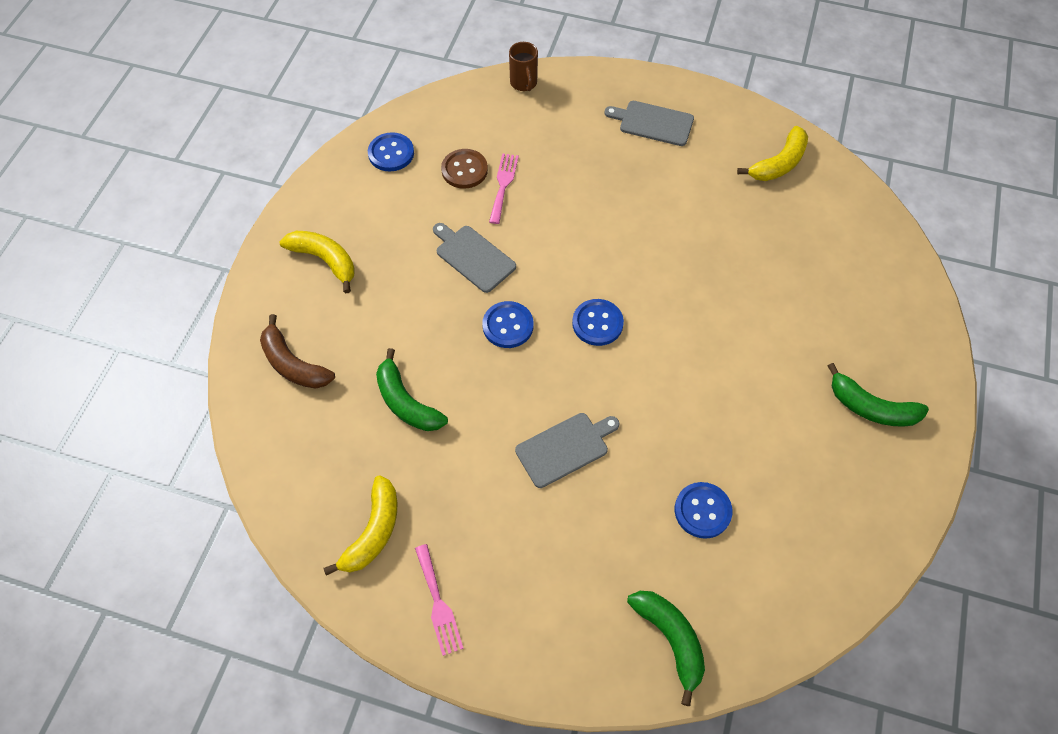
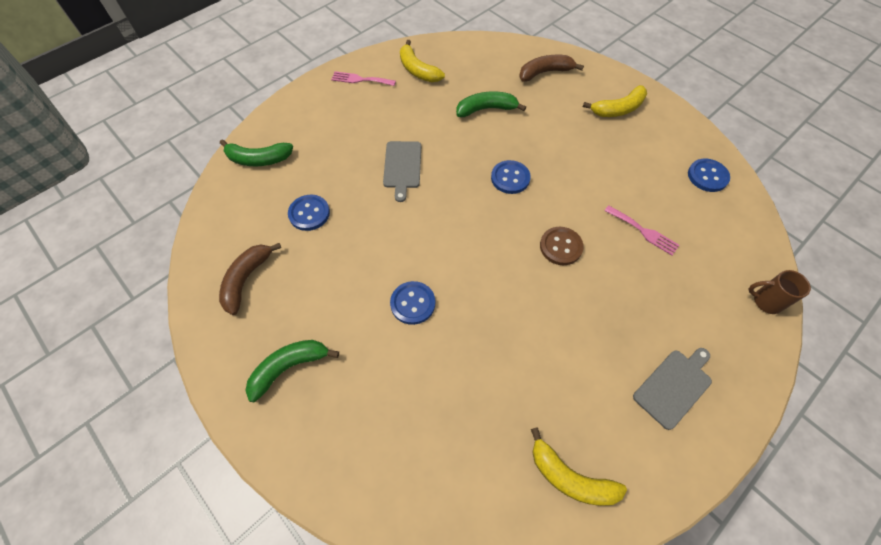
camera: 120 degrees right, 0 degrees up
grey cutting board [433,223,516,293] -> none
brown button [441,149,488,189] -> brown button moved to [540,227,584,265]
blue button [572,299,624,346] -> blue button moved to [390,281,435,325]
yellow banana [737,126,808,181] -> yellow banana turned 45 degrees counterclockwise [531,427,627,506]
none -> brown banana [219,243,281,315]

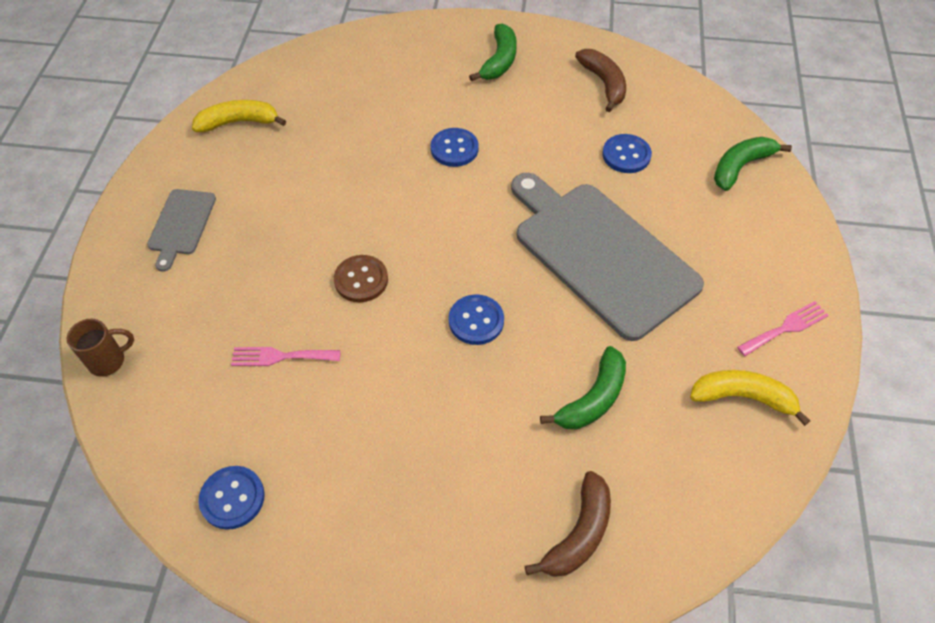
camera: 140 degrees right, 5 degrees down
grey cutting board [383,141,421,202] -> grey cutting board [511,173,704,341], size x2.16
yellow banana [583,85,647,117] -> none

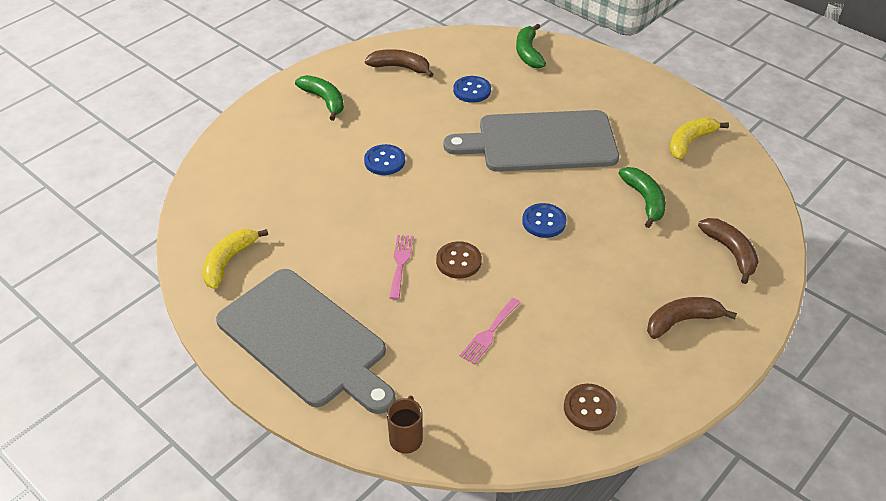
camera: 55 degrees left, 10 degrees down
grey cutting board [147,189,216,272] -> grey cutting board [216,269,396,414], size x2.16
blue button [198,466,265,530] -> brown button [564,384,617,431]
pink fork [737,301,829,356] -> pink fork moved to [389,235,413,299]
none -> brown banana [647,297,737,339]

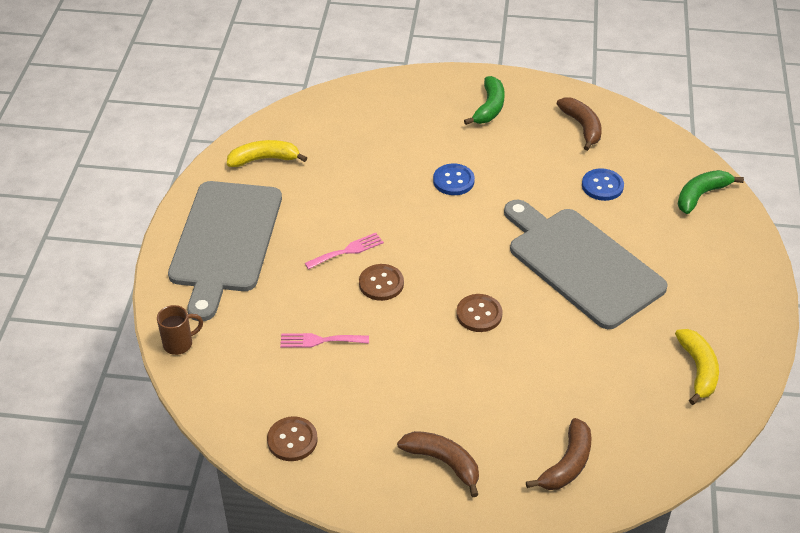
camera: 55 degrees right, 0 degrees up
blue button [522,203,566,238] -> brown button [456,294,502,332]
green banana [619,167,666,228] -> none
yellow banana [669,117,729,159] -> yellow banana turned 75 degrees clockwise [675,329,719,405]

